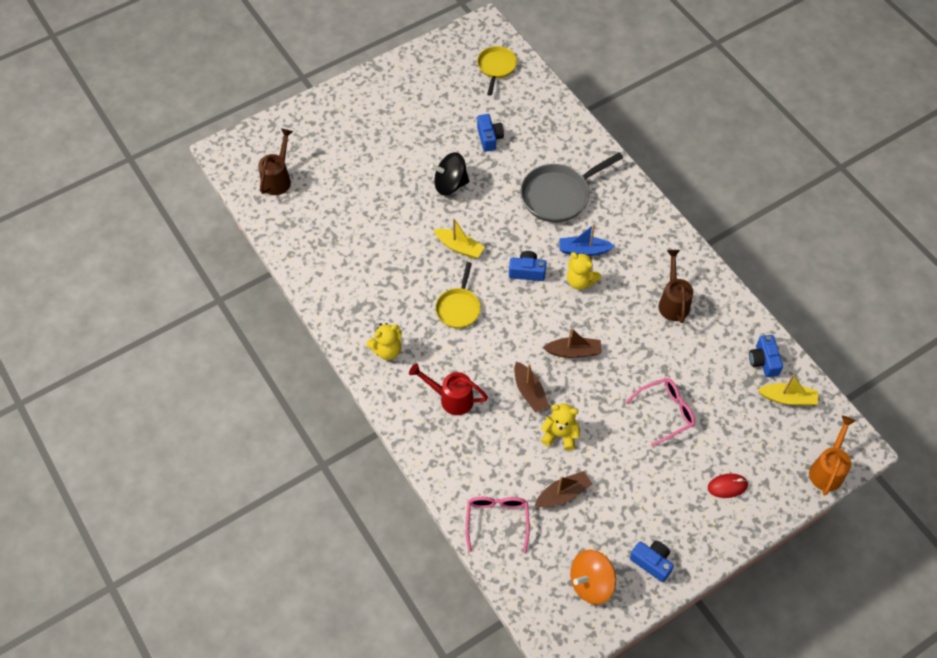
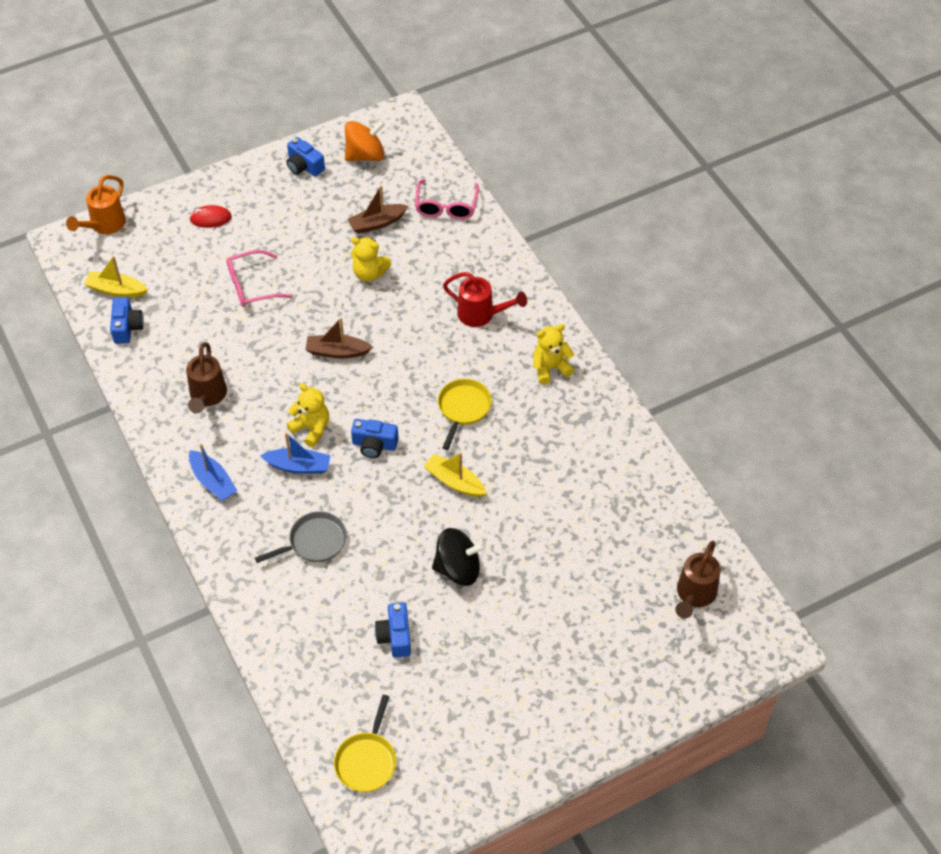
camera: 175 degrees left, 5 degrees down
brown boat [514,362,550,413] -> none
grey pan [520,152,623,223] -> grey pan [255,511,347,563], size x0.62
none -> blue boat [189,444,237,501]

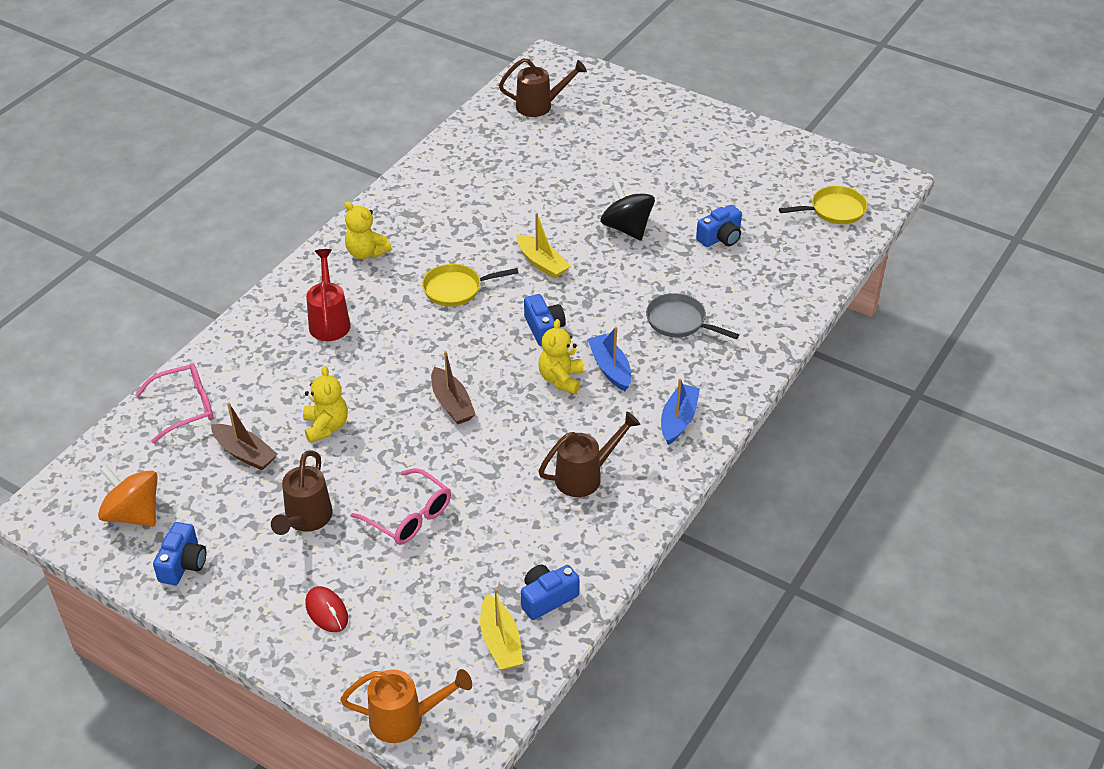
camera: 120 degrees left, 10 degrees down
yellow boat [424,452,487,497] -> yellow boat turned 45 degrees counterclockwise [517,213,570,279]
none -> brown watering can [271,450,333,535]

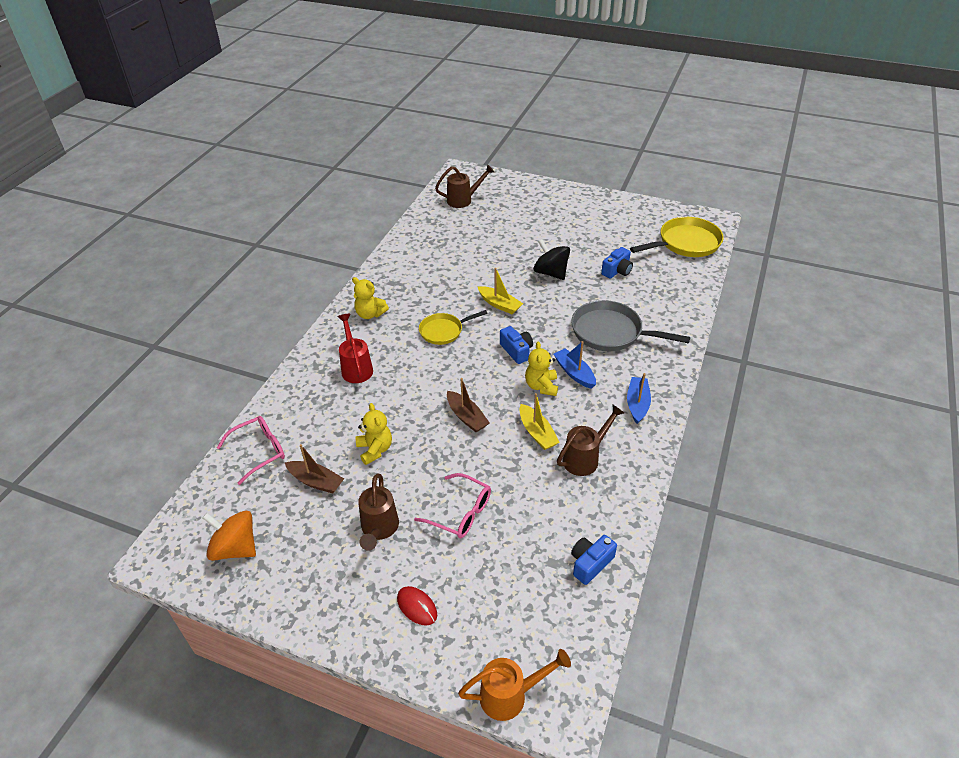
camera: 10 degrees left, 0 degrees up
blue camera [153,522,206,585] -> none
yellow boat [480,588,523,670] -> yellow boat moved to [519,393,560,450]
grey pan [646,293,739,339] -> grey pan [571,300,690,351], size x1.61
yellow pan [779,186,868,224] -> yellow pan [630,217,724,257], size x1.61

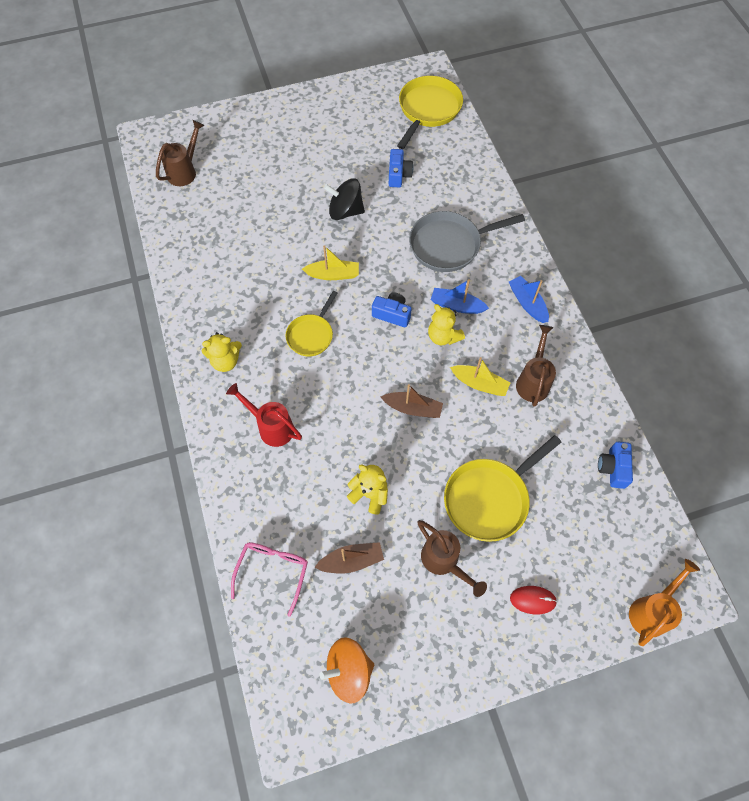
camera: 40 degrees left, 20 degrees up
pink glasses [414,473,491,538] -> yellow pan [444,435,561,542]

